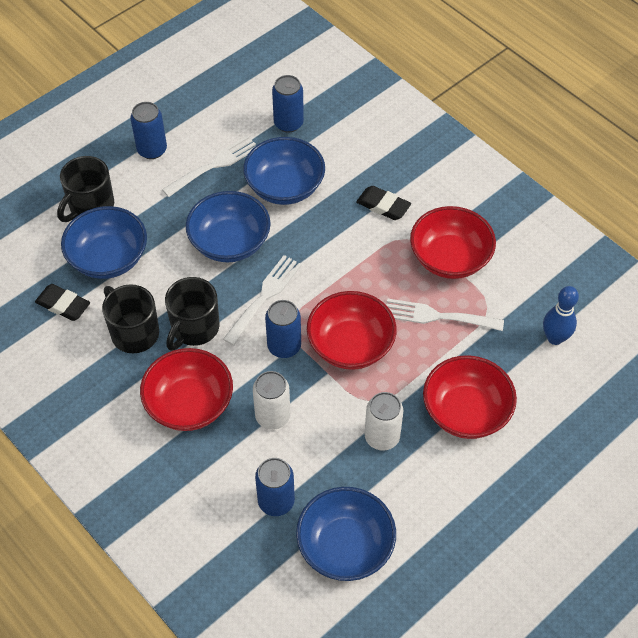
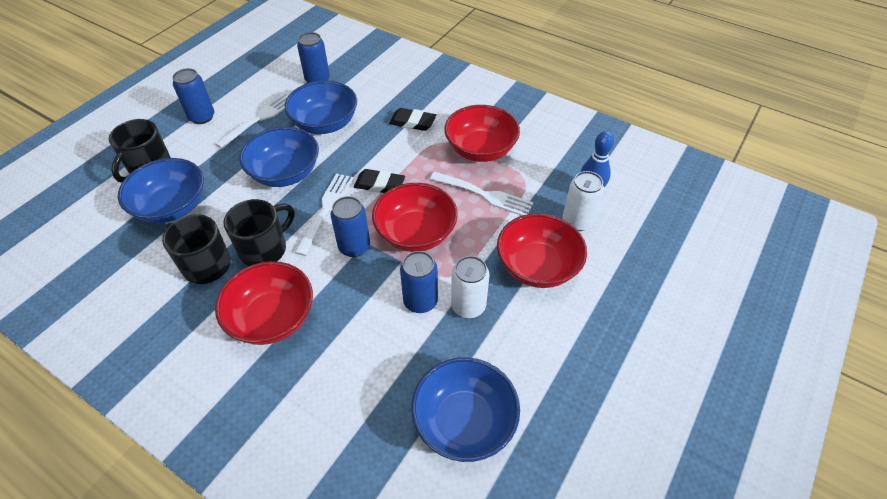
camera: 15 degrees left, 5 degrees down
black eraser [35,284,90,321] -> black eraser moved to [354,169,405,193]
black mug [165,277,219,351] -> black mug turned 150 degrees counterclockwise [224,199,294,266]
white can [253,371,290,430] -> white can moved to [563,171,604,231]
blue can [255,458,295,516] -> blue can moved to [400,251,438,313]
white fork [386,298,504,331] -> white fork turned 150 degrees counterclockwise [430,172,533,216]

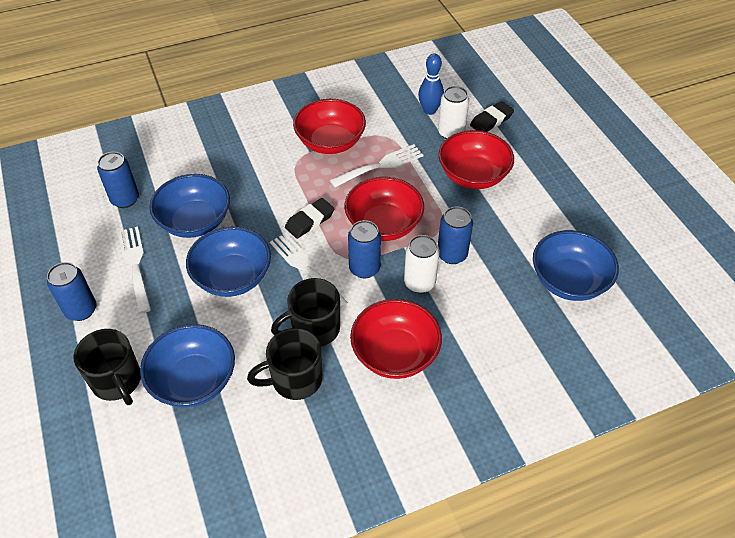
camera: 55 degrees left, 0 degrees up
black mug [224,199,294,266] -> black mug turned 105 degrees counterclockwise [271,278,340,347]
black eraser [389,108,436,131] -> black eraser moved to [470,101,514,132]
white can [451,256,489,318] -> white can moved to [404,235,440,293]

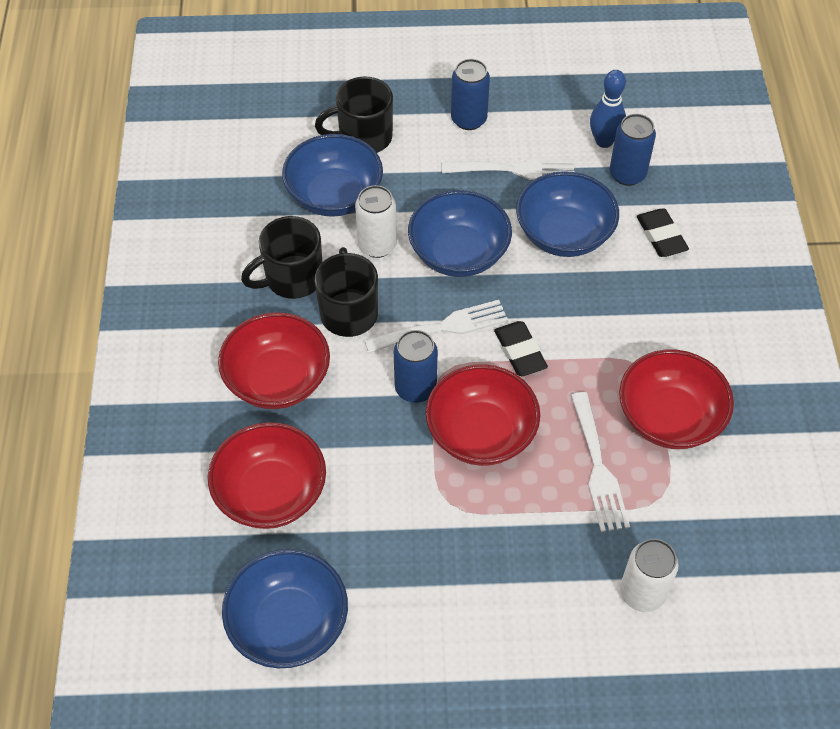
camera: 110 degrees right, 5 degrees up
black mug [247,328,322,400] -> black mug turned 120 degrees counterclockwise [241,216,322,299]
white can [404,235,440,293] -> white can moved to [355,185,397,258]
blue bowling pin [418,53,444,115] -> blue bowling pin moved to [590,70,626,148]
red bowl [438,130,514,189] -> red bowl moved to [208,422,326,529]
blue can [438,206,473,264] -> none
black eraser [470,101,514,132] -> black eraser moved to [637,208,689,257]

